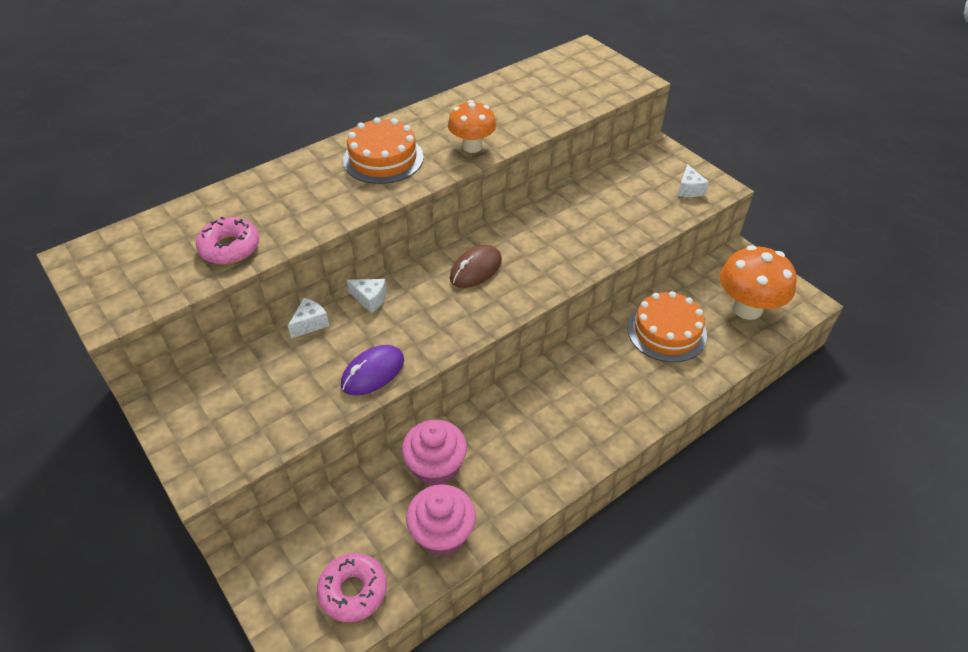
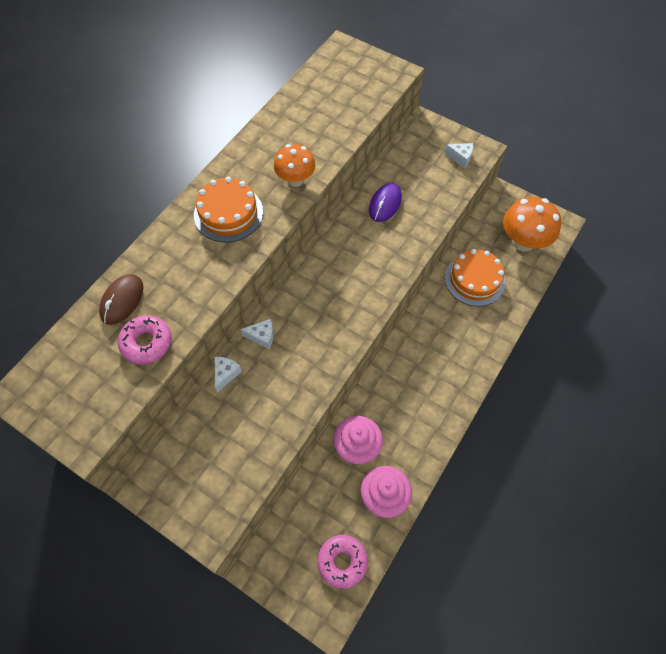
camera: 20 degrees left, 15 degrees up
purple mouse [341,345,404,396] -> purple mouse moved to [369,183,402,222]
brown mouse [450,245,502,288] -> brown mouse moved to [99,274,144,325]
white cheese [678,164,709,197] -> white cheese turned 45 degrees counterclockwise [444,143,473,168]

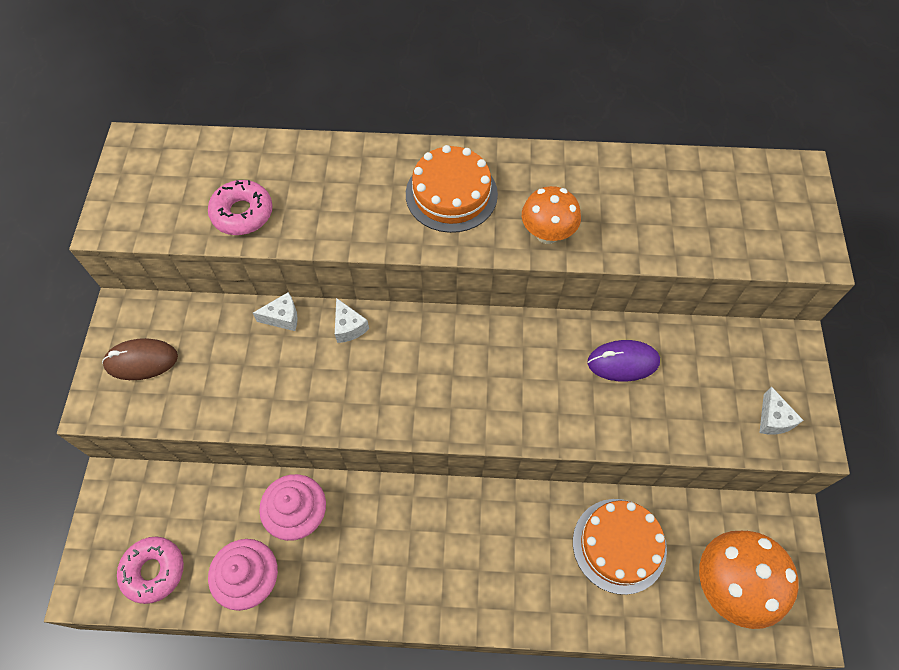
camera: 60 degrees right, 0 degrees up
brown mouse [99,274,144,325] -> brown mouse moved to [102,338,178,380]

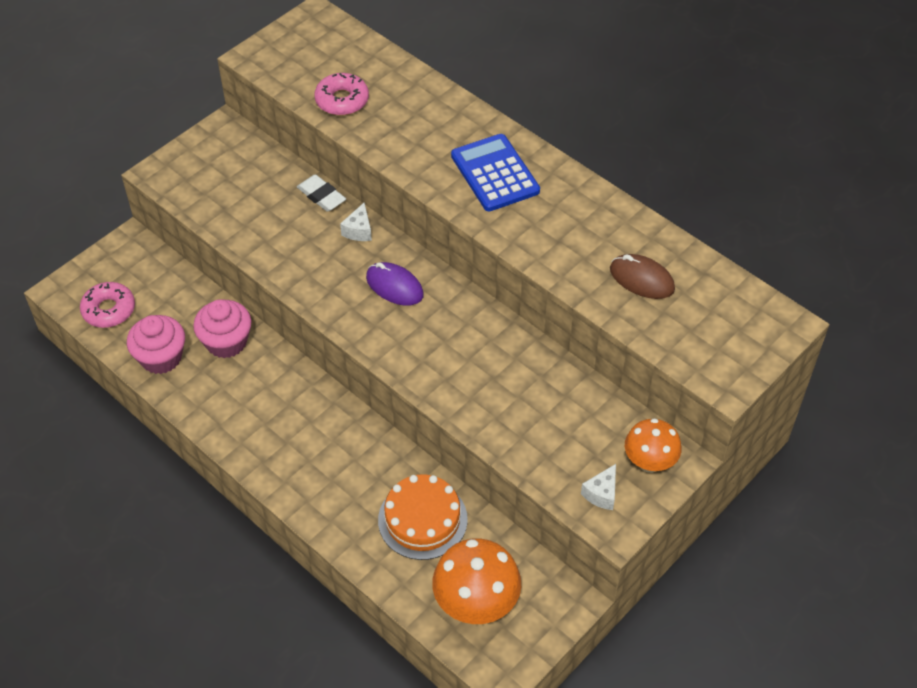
camera: 40 degrees right, 10 degrees down
brown mouse [102,338,178,380] -> brown mouse moved to [610,254,675,299]
white cheese [253,292,298,331] -> white eraser [297,174,346,212]
orange cake [406,145,498,233] -> blue calculator [451,134,540,211]
orange mushroom [522,186,581,244] -> orange mushroom moved to [625,418,682,473]
purple mouse [587,340,660,382] -> purple mouse moved to [366,262,424,306]

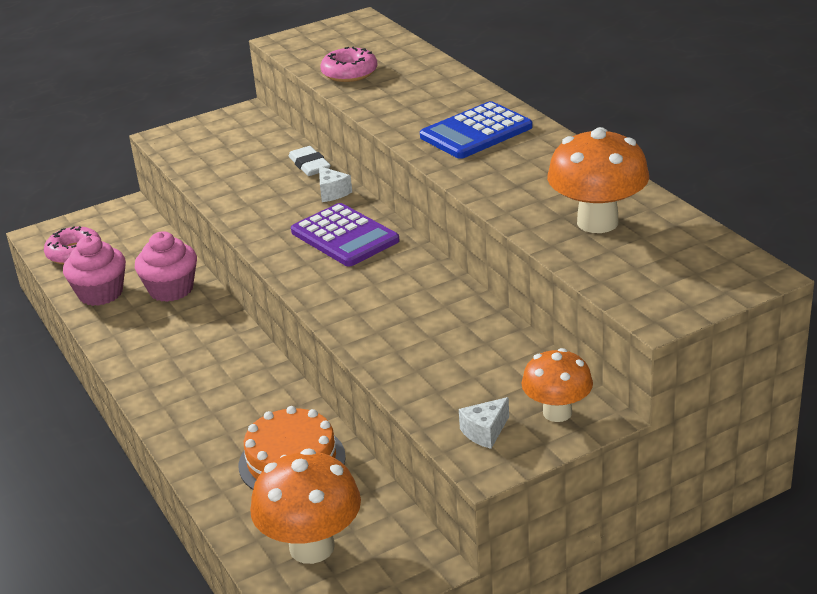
camera: 20 degrees right, 20 degrees down
white cheese [340,203,372,241] -> white cheese turned 60 degrees counterclockwise [319,166,352,202]
purple mouse [366,262,424,306] -> purple calculator [291,203,399,266]
blue calculator [451,134,540,211] -> blue calculator turned 120 degrees counterclockwise [420,101,533,159]
brown mouse [610,254,675,299] -> orange mushroom [547,127,649,233]

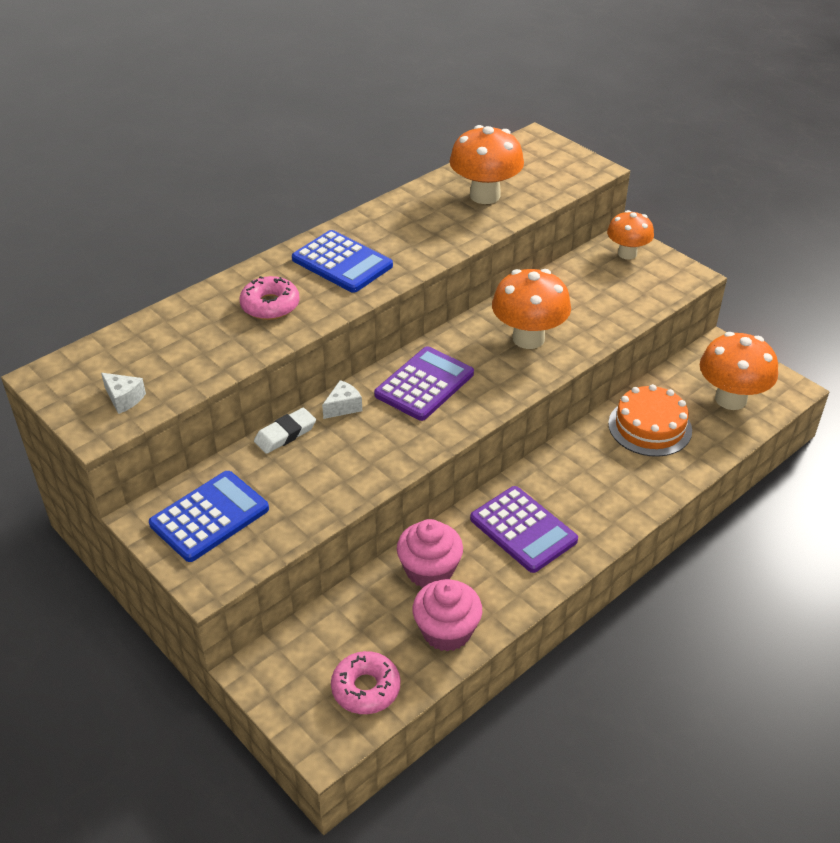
camera: 105 degrees left, 10 degrees up
pink donut [320,47,378,82] -> pink donut moved to [239,276,300,320]
white cheese [459,397,509,449] -> white cheese moved to [101,373,146,414]
none -> blue calculator [149,471,269,562]
none -> purple calculator [470,486,578,573]
none -> orange mushroom [492,269,571,349]

